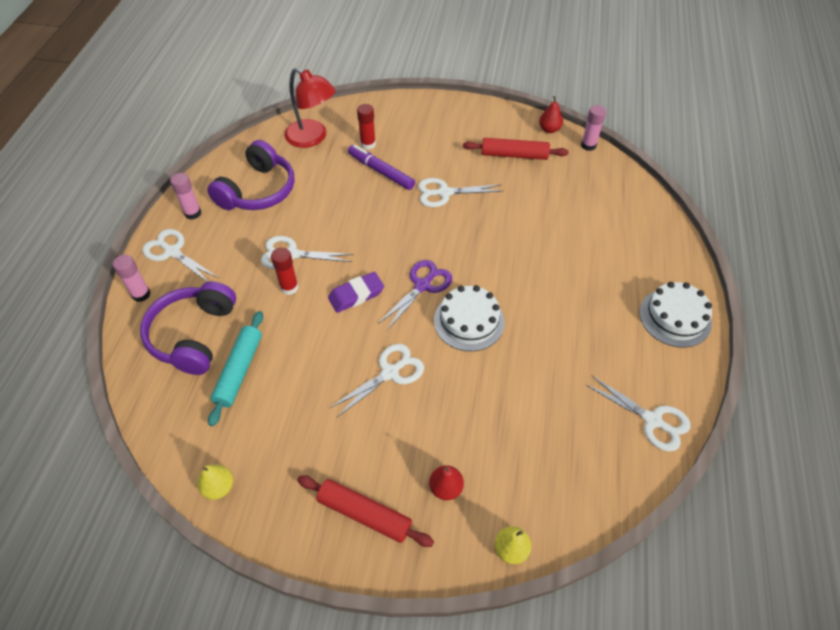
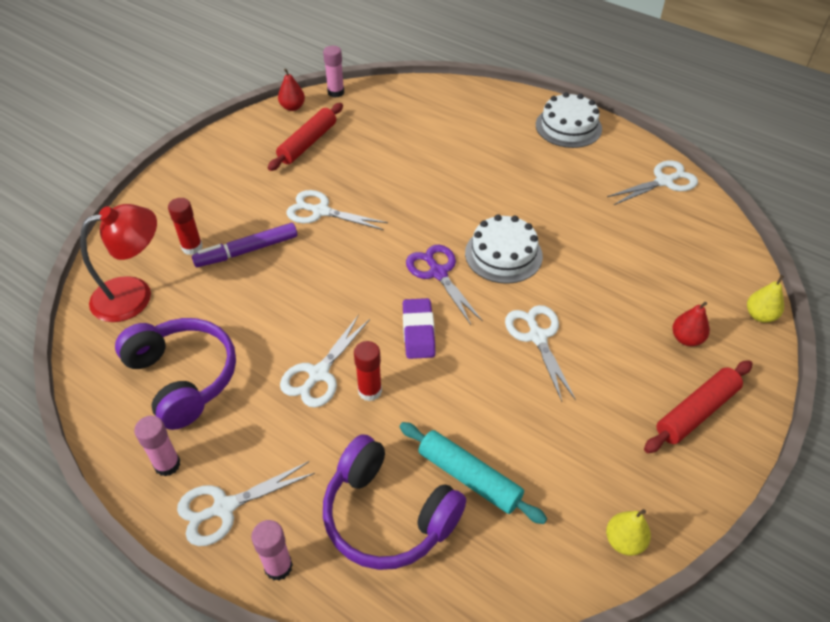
camera: 65 degrees left, 5 degrees down
white scissors [418,178,502,207] -> white scissors turned 90 degrees clockwise [286,190,388,230]

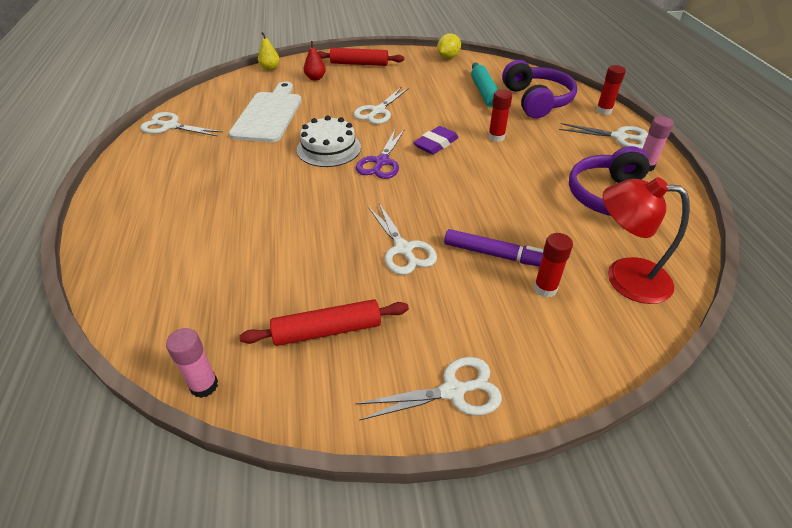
camera: 135 degrees left, 5 degrees down
pink glue stick [251,520,293,581] -> red glue stick [596,65,626,115]
red pear [278,68,305,111] -> none
white scissors [280,315,370,408] -> white scissors moved to [356,357,502,421]
white cake [536,92,602,148] -> none
yellow pear [606,509,651,556] -> yellow lemon [437,33,461,59]
none -> white cutting board [229,82,302,142]

